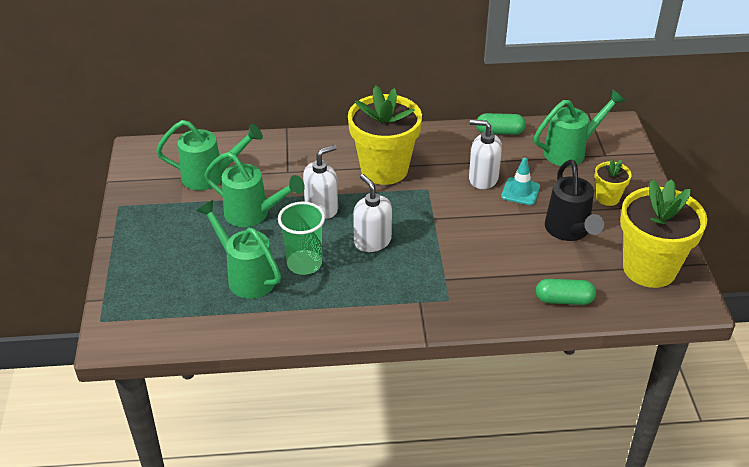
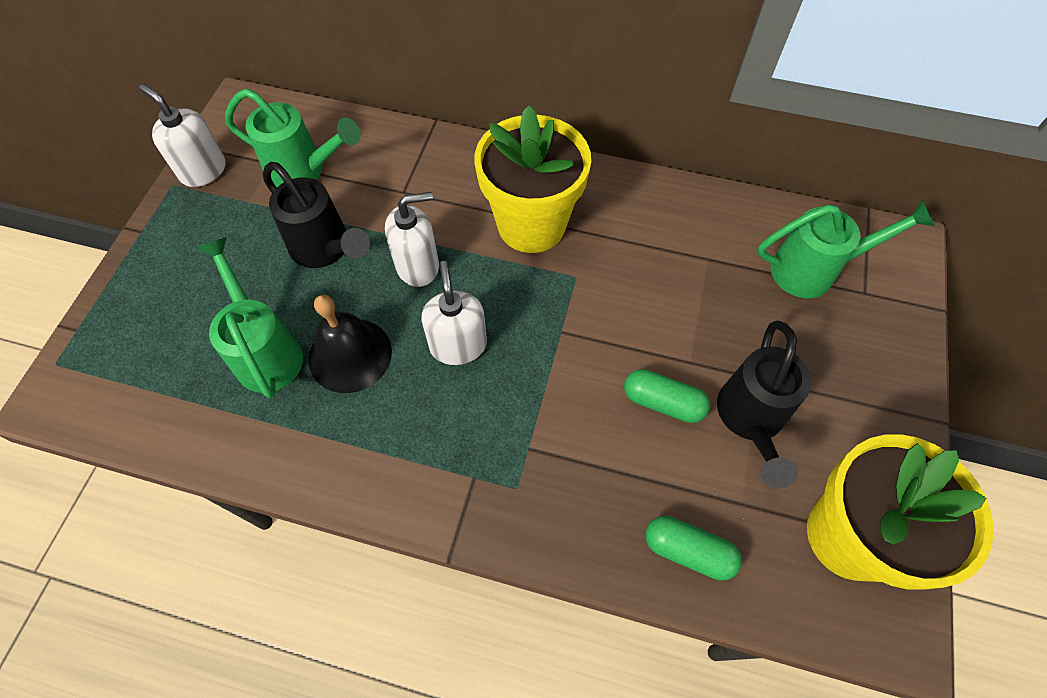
camera: 20 degrees right, 20 degrees up
green watering can [204,152,305,227] -> black watering can [263,162,370,268]
green cup [278,202,325,275] -> black bell [308,295,392,393]
white soap dispenser [469,120,502,189] -> white soap dispenser moved to [139,84,225,187]
green capsule [476,113,526,135] -> green capsule moved to [624,369,710,423]
turquoise traffic cone [501,158,540,205] -> none
yellow flower pot [595,159,631,206] -> none

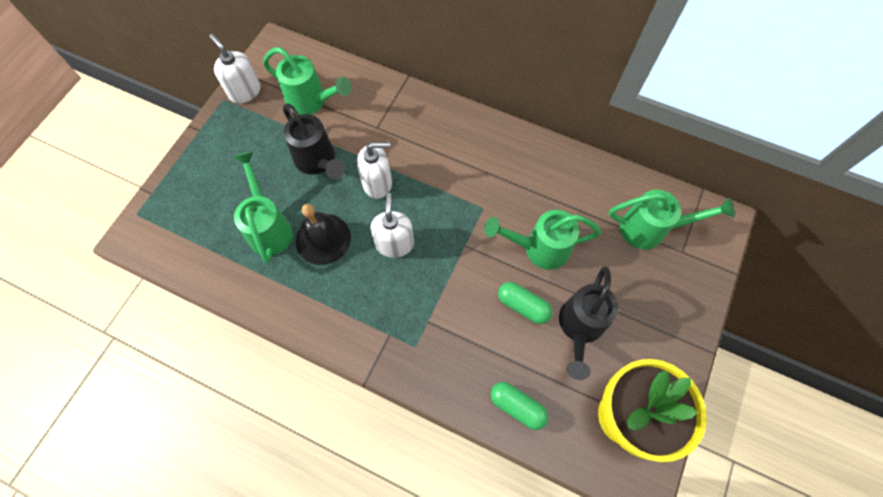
camera: 10 degrees right, 5 degrees up
yellow flower pot [475,105,591,253] -> none
none -> green watering can [484,210,601,270]

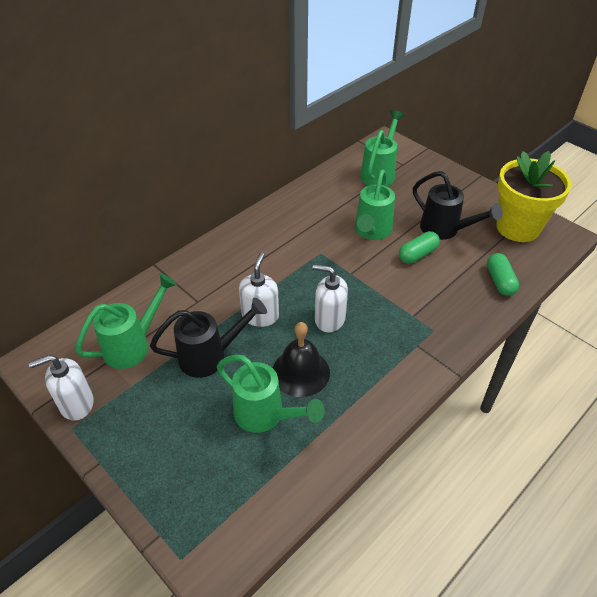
camera: 70 degrees left, 20 degrees down
green watering can [233,152,293,263] -> green watering can turned 150 degrees counterclockwise [217,355,325,433]
green capsule [490,382,549,430] -> green capsule turned 60 degrees counterclockwise [487,253,519,296]

